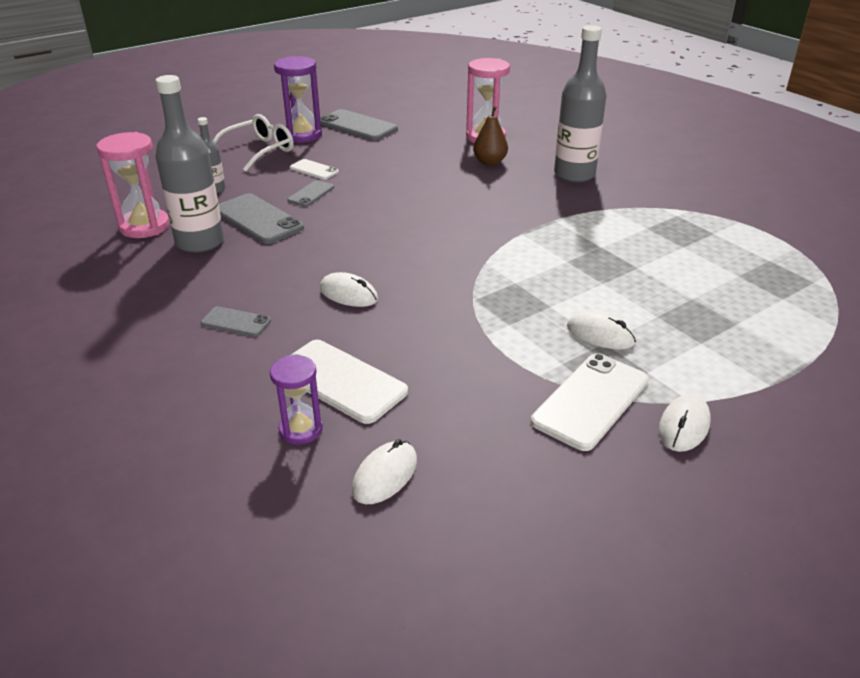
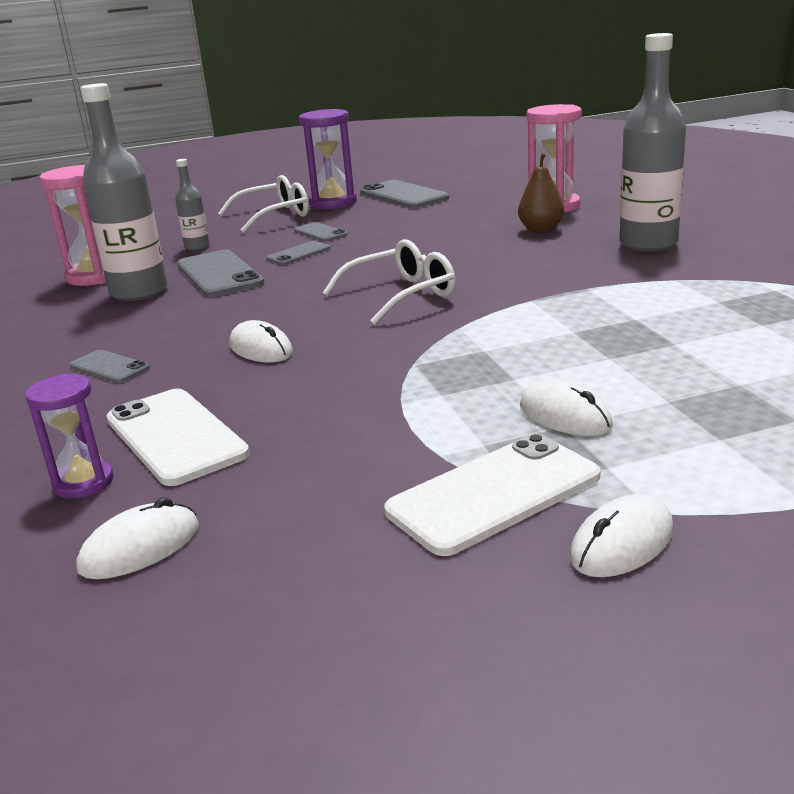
camera: 20 degrees right, 10 degrees down
white phone [290,159,339,180] -> grey phone [294,222,347,242]
none -> white glasses [323,239,455,325]

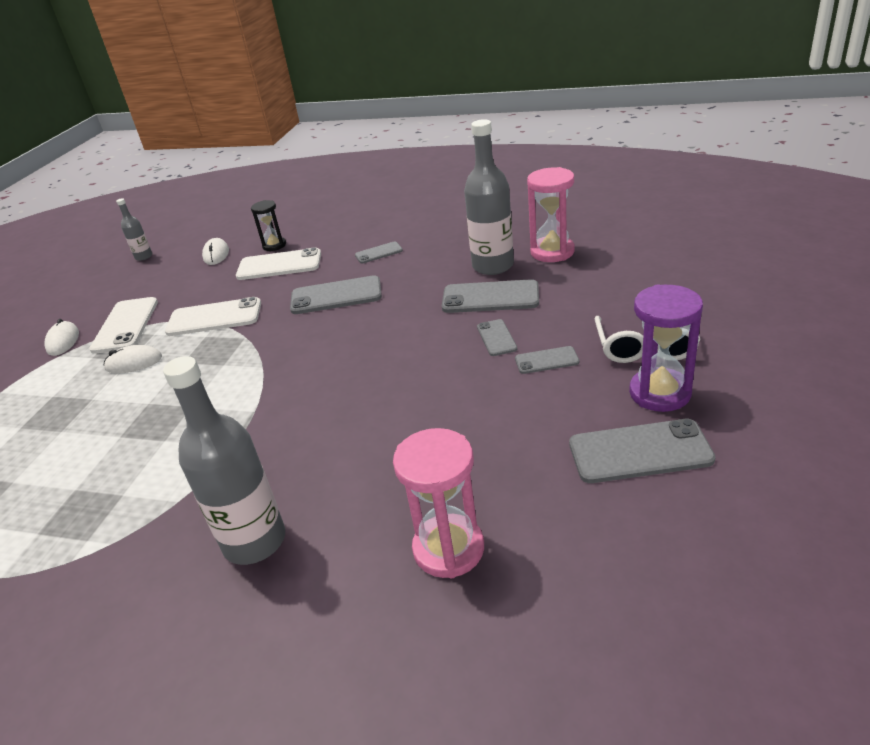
camera: 125 degrees right, 10 degrees up
purple hourglass [25,374,114,499] -> black hourglass [251,200,286,251]
grey bottle [175,159,210,251] -> grey bottle moved to [116,198,152,261]
white mouse [229,320,293,362] -> grey phone [290,275,382,314]
white glasses [323,239,455,325] -> none
brown pear [518,153,564,233] -> none
none -> white phone [165,297,261,336]

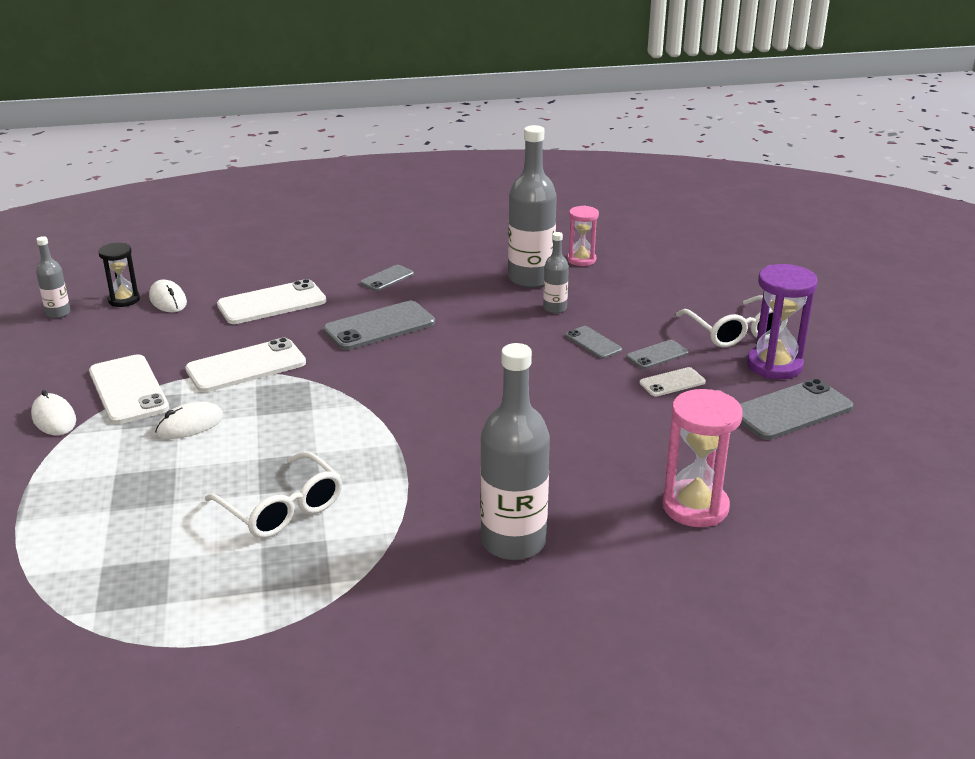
camera: 30 degrees left, 5 degrees down
black hourglass [251,200,286,251] -> black hourglass moved to [98,243,140,307]
grey phone [442,279,539,313] -> grey bottle [543,232,569,313]
pink hourglass [527,167,575,262] -> pink hourglass [567,205,599,266], size x0.62
none -> white glasses [205,451,342,538]
none -> white phone [640,367,706,396]

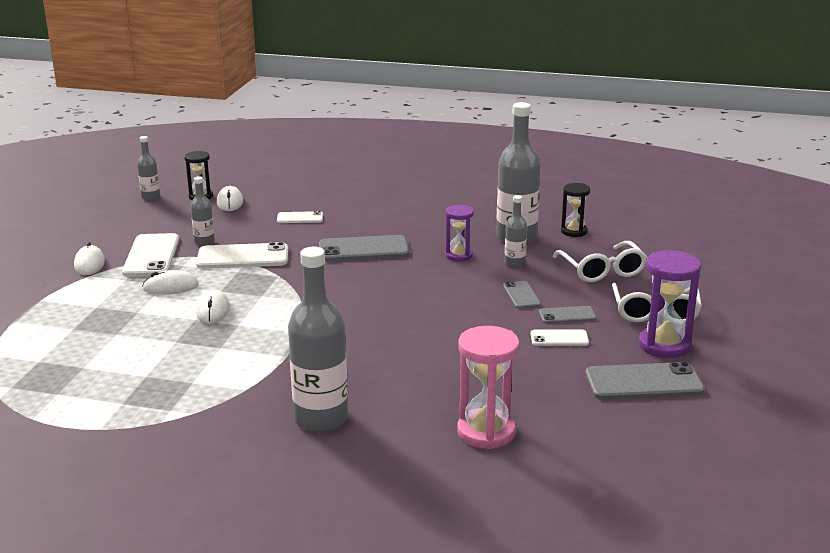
camera: 25 degrees right, 5 degrees down
white glasses [205,451,342,538] -> white glasses moved to [553,241,647,282]
white phone [217,279,326,324] -> white phone [277,211,323,223], size x0.55
grey phone [360,265,414,291] -> none
pink hourglass [567,205,599,266] -> black hourglass [561,183,590,237]
none -> grey bottle [191,176,215,246]
none -> white mouse [197,290,230,324]
none -> purple hourglass [445,205,474,261]

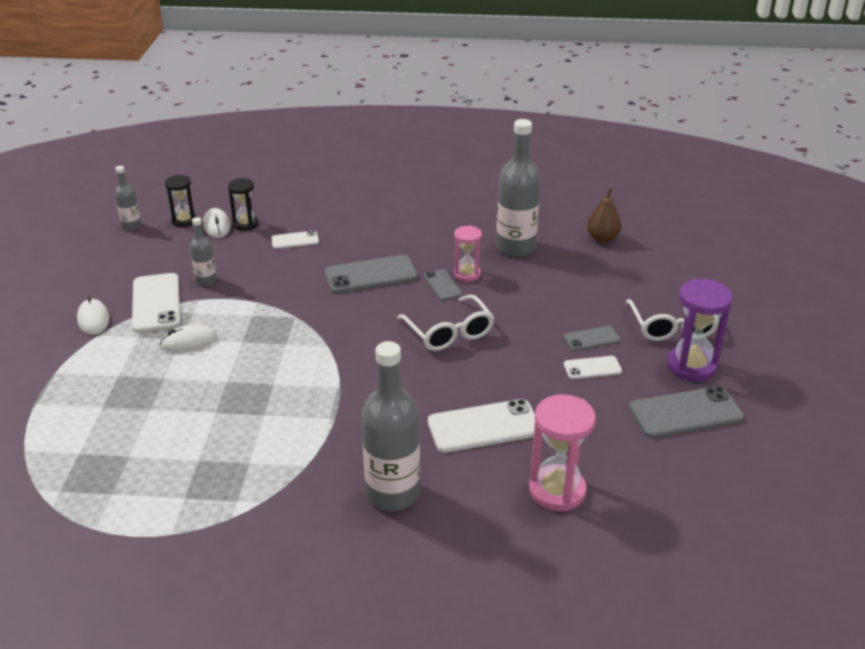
camera: 10 degrees left, 10 degrees up
white phone [196,242,288,269] -> white phone moved to [428,399,535,453]
white mouse [197,290,230,324] -> none
purple hourglass [445,205,474,261] -> pink hourglass [454,225,482,282]
grey phone [503,281,541,309] -> grey phone moved to [424,269,462,301]
grey bottle [504,195,527,268] -> none
white glasses [553,241,647,282] -> white glasses moved to [397,295,494,351]
black hourglass [561,183,590,237] -> black hourglass moved to [228,178,259,231]
none -> brown pear [587,188,621,243]

